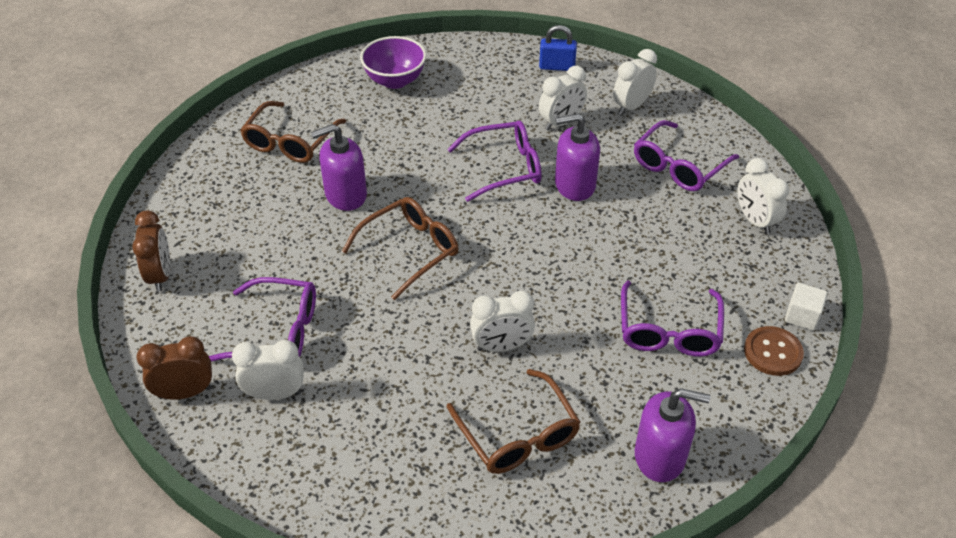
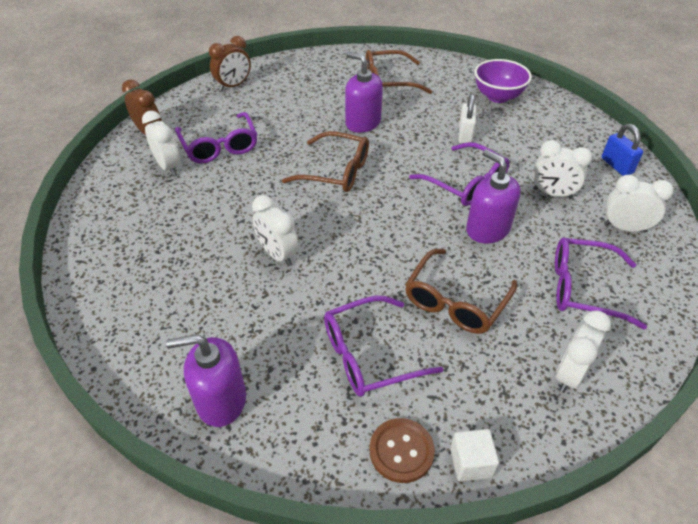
camera: 60 degrees right, 0 degrees up
brown glasses [446,369,581,474] -> brown glasses moved to [405,249,517,334]
purple soap dispenser [635,388,710,482] -> purple soap dispenser turned 105 degrees clockwise [166,334,246,427]
none -> white padlock [458,94,476,144]

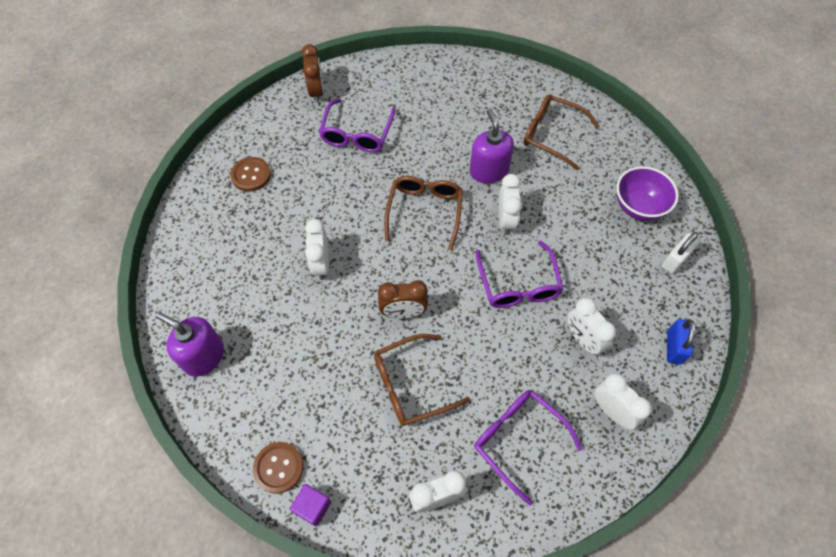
camera: 35 degrees right, 15 degrees up
white clock [142,111,180,176] -> white clock moved to [498,174,522,235]
brown clock [209,36,251,91] -> brown clock moved to [378,281,428,319]
brown glasses [282,131,369,192] -> brown glasses turned 135 degrees counterclockwise [384,176,463,250]
purple glasses [324,296,444,396] -> none
white cube [450,429,499,481] -> purple cube [290,484,331,526]
white padlock [458,94,476,144] -> white padlock moved to [662,232,700,274]
purple soap dispenser [466,149,521,243] -> none
none -> brown button [230,157,271,192]

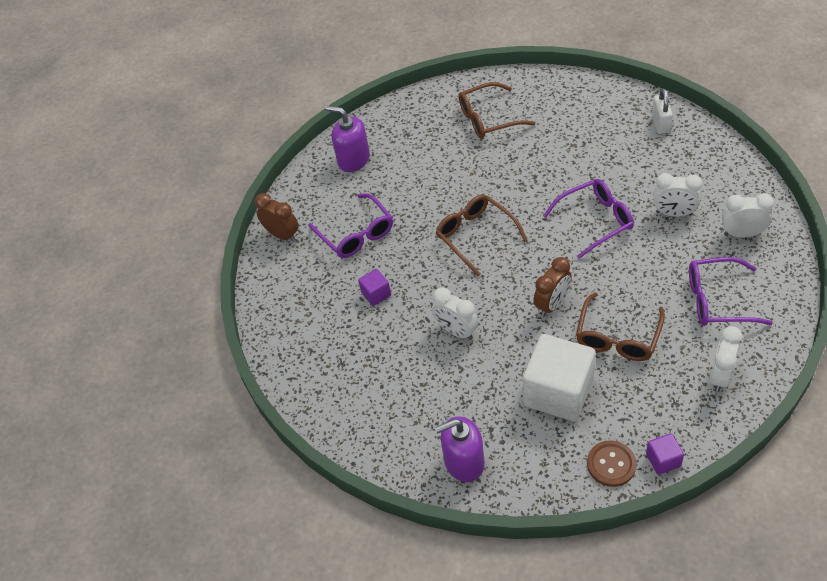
camera: 40 degrees left, 10 degrees down
brown button [230,157,271,192] -> none
purple soap dispenser [469,109,514,183] -> purple soap dispenser moved to [326,106,370,172]
purple glasses [476,240,564,308] -> purple glasses turned 60 degrees counterclockwise [543,179,634,259]
white clock [498,174,522,235] -> none
purple bowl [616,166,678,221] -> none
blue padlock [667,319,696,365] -> none
none -> purple cube [358,269,391,306]
none -> white cube [523,334,595,421]

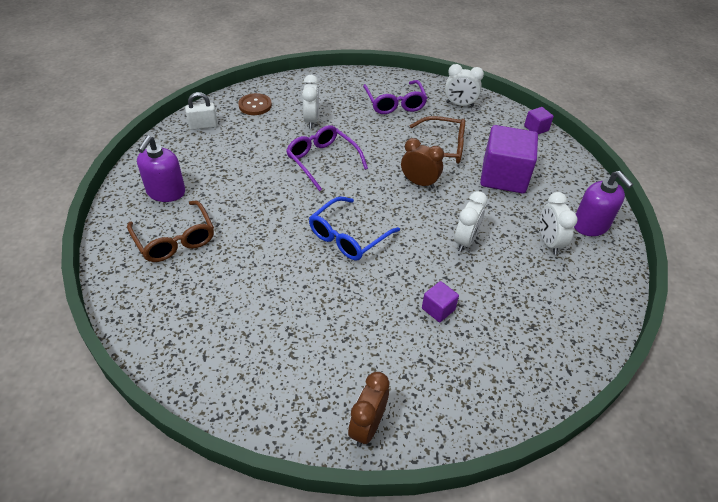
camera: 110 degrees left, 5 degrees down
purple glasses [308,193,393,258] -> none
purple soap dispenser [326,106,370,172] -> purple soap dispenser moved to [137,135,185,202]
brown glasses [436,194,528,276] -> blue glasses [309,196,400,261]
white cube [523,334,595,421] -> purple cube [480,125,538,193]
brown button [587,441,636,487] -> brown button moved to [238,93,272,115]
white clock [722,194,774,238] -> white clock moved to [540,192,577,255]

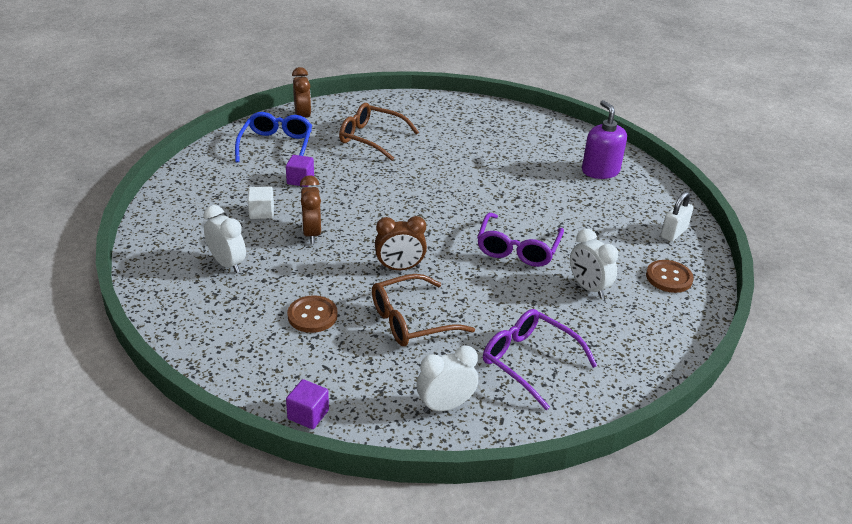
camera: 145 degrees right, 10 degrees down
brown glasses [127,201,214,262] -> brown glasses moved to [339,103,419,161]
purple glasses [286,125,368,191] -> purple glasses turned 90 degrees clockwise [477,213,564,267]
blue glasses [309,196,400,261] -> blue glasses moved to [235,112,312,163]
white clock [454,191,487,252] -> brown clock [300,175,321,244]
purple cube [480,125,538,193] -> brown button [287,295,338,333]
purple soap dispenser [574,171,633,236] -> none
none -> white cube [248,187,274,219]

